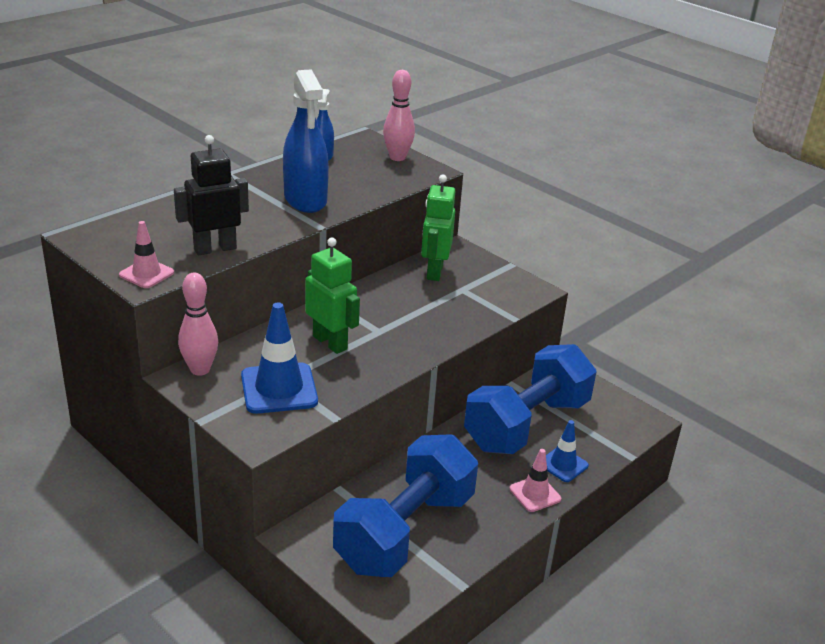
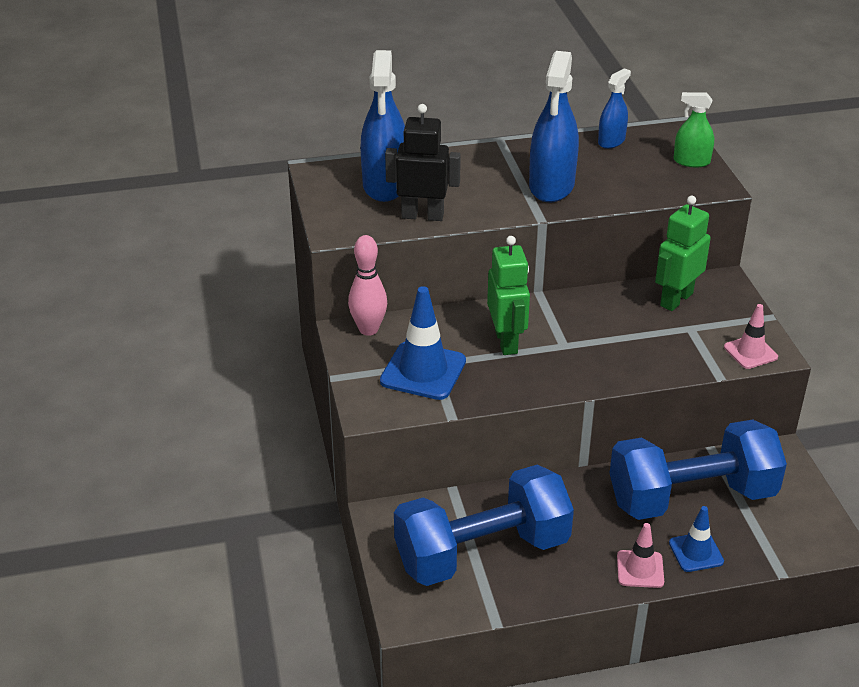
camera: 35 degrees right, 5 degrees up
pink traffic cone [119,221,174,288] -> pink traffic cone moved to [724,304,778,369]
pink bowling pin [383,70,415,161] -> green spray bottle [673,92,714,168]
none -> blue spray bottle [361,50,405,202]

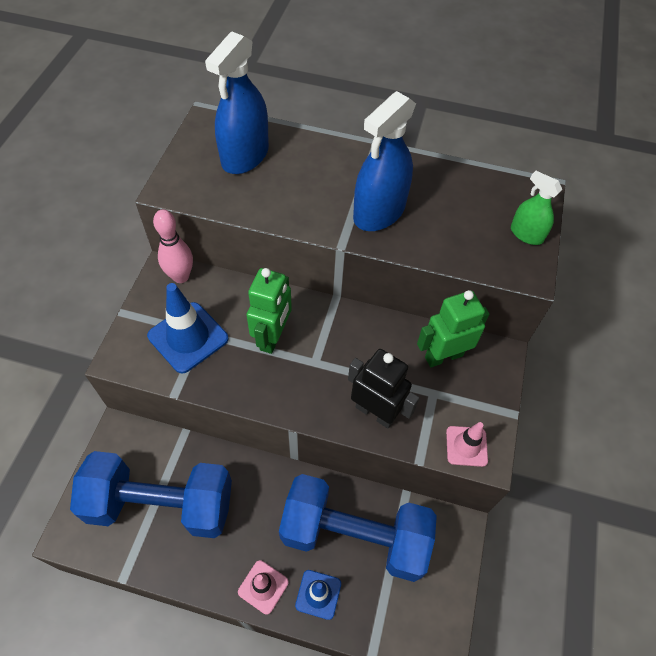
camera: 25 degrees right, 20 degrees up
black robot [385,104,461,221] -> black robot moved to [348,349,419,428]
blue spray bottle [598,68,631,149] -> none

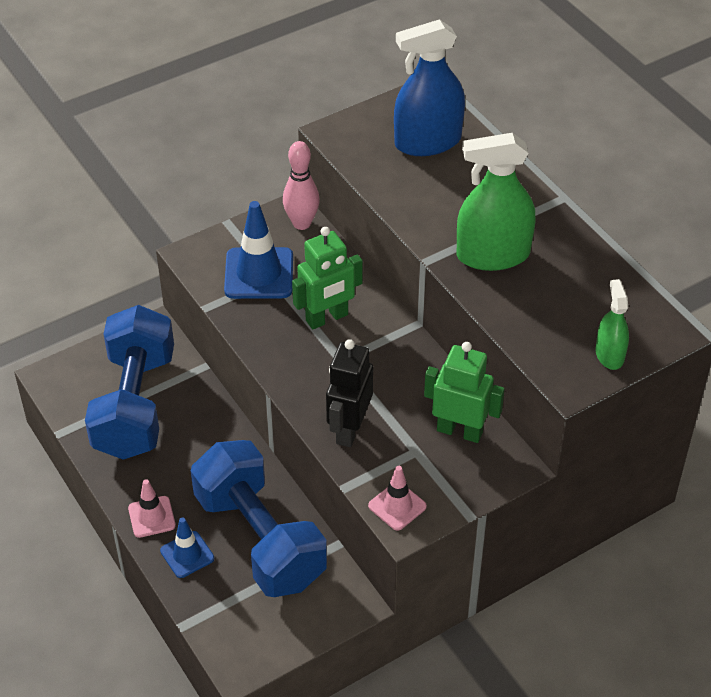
camera: 45 degrees right, 10 degrees down
blue dumbbell [70,451,232,538] -> blue dumbbell turned 45 degrees clockwise [85,305,174,460]
black robot [348,349,419,428] -> black robot turned 150 degrees counterclockwise [326,339,373,447]
blue spray bottle [353,91,416,231] -> green spray bottle [456,133,535,271]

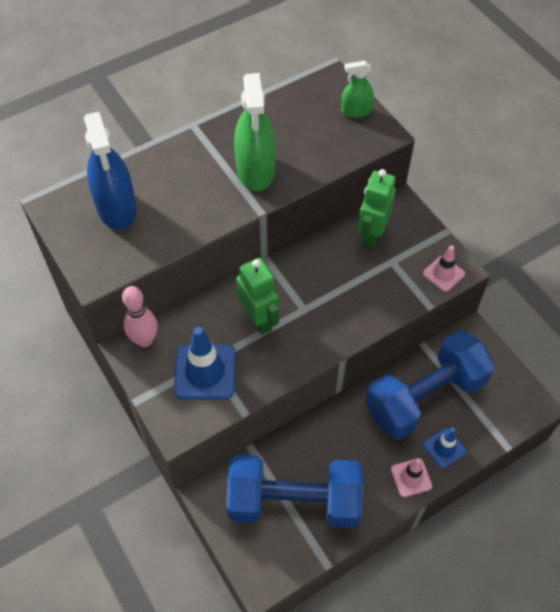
camera: 90 degrees left, 10 degrees up
black robot [326,339,373,447] -> none

